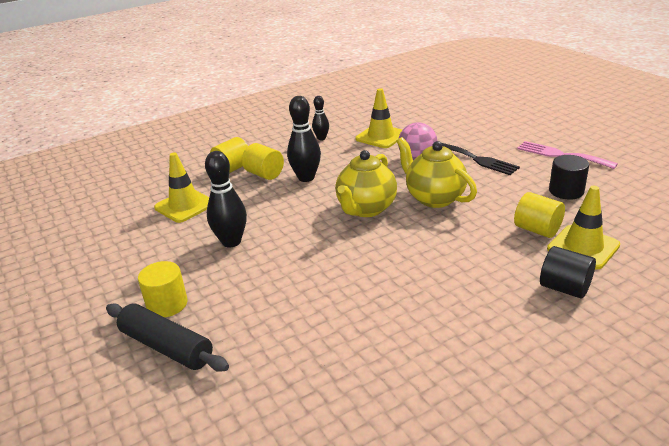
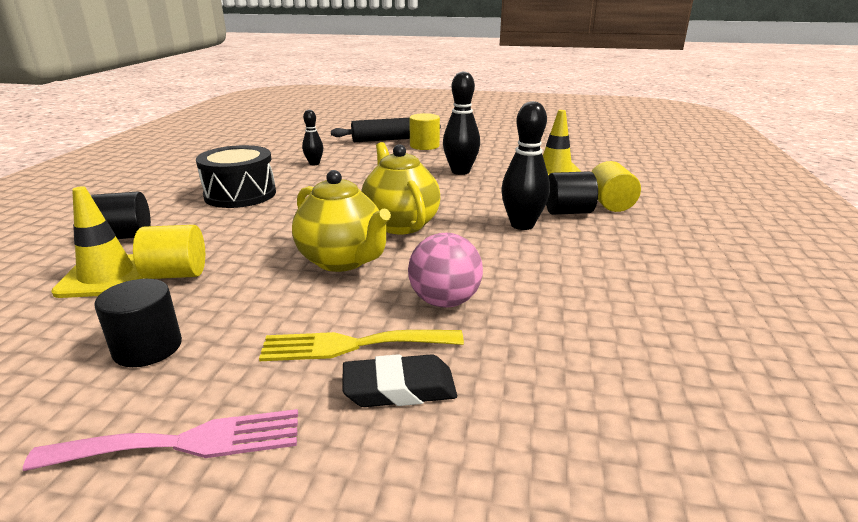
camera: 130 degrees right, 5 degrees down
yellow cylinder [242,143,284,180] -> black cylinder [546,171,598,215]
black bowling pin [312,96,329,140] -> black bowling pin moved to [302,110,323,165]
yellow traffic cone [355,88,402,148] -> none
yellow teapot [396,137,477,208] -> yellow teapot turned 45 degrees clockwise [292,170,391,272]
black fork [442,143,520,175] -> yellow fork [259,330,464,361]
none -> black drum [196,145,276,208]
none -> black eraser [342,354,457,407]

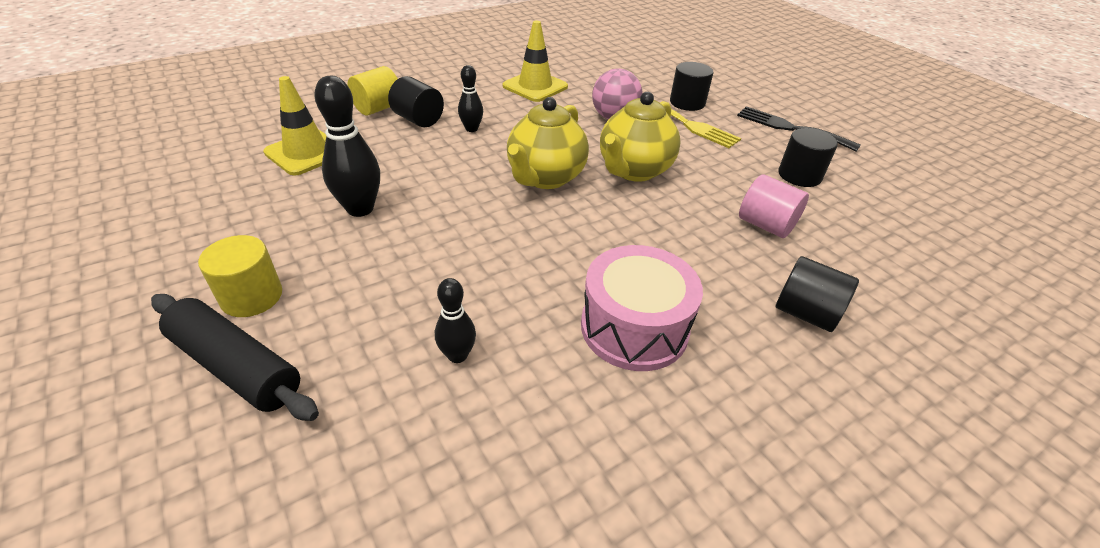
camera: 135 degrees left, 15 degrees up
pink fork [23,409,298,471] -> black fork [737,106,861,152]
yellow traffic cone [51,186,144,298] -> yellow traffic cone moved to [503,21,568,102]
yellow cylinder [133,225,205,279] -> pink cylinder [739,175,809,238]
black drum [196,145,276,208] -> pink drum [581,245,703,371]
yellow teapot [292,170,391,272] -> yellow teapot turned 150 degrees counterclockwise [600,92,680,182]
black eraser [342,354,457,407] -> black cylinder [670,62,713,111]
black bowling pin [501,101,550,230] -> black bowling pin [458,65,483,132], size x0.58

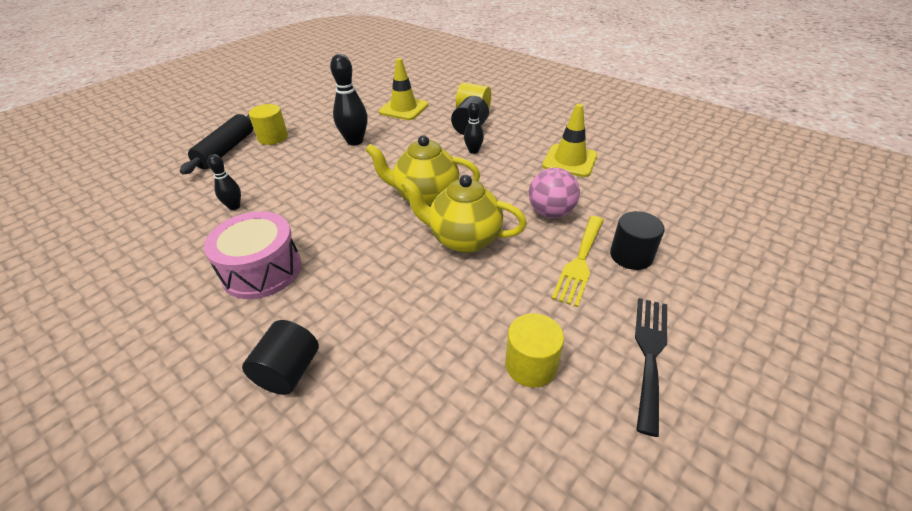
camera: 75 degrees right, 0 degrees up
pink cylinder [739,175,809,238] -> none
black cylinder [778,128,838,187] -> yellow cylinder [505,313,564,387]

